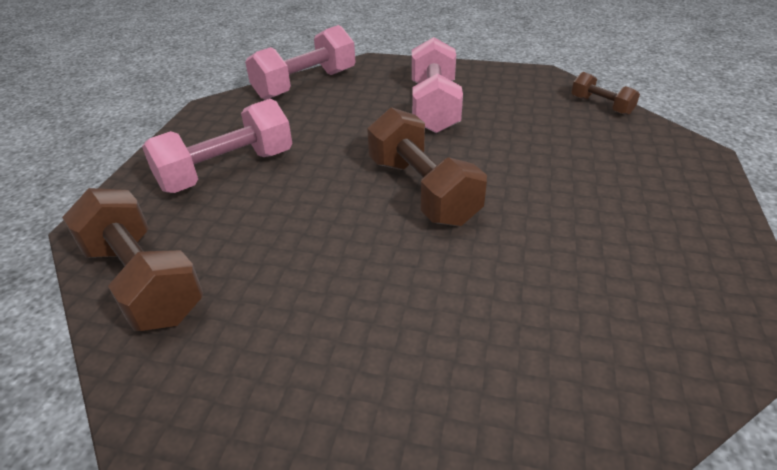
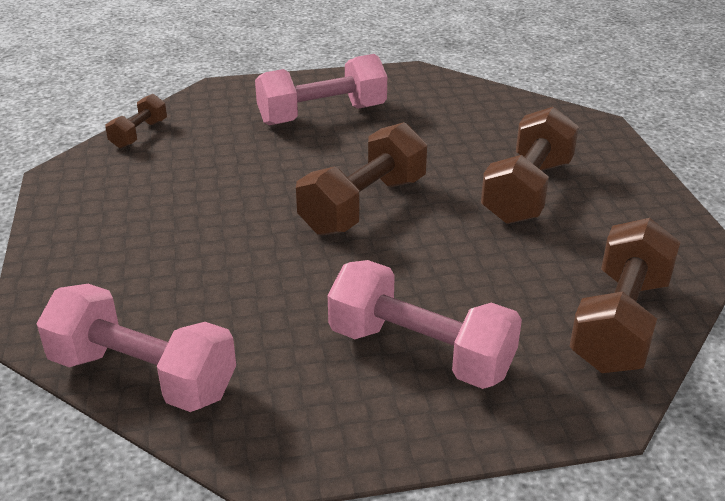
camera: 115 degrees left, 5 degrees down
pink dumbbell [412,37,463,133] -> pink dumbbell moved to [255,54,387,125]
none -> brown dumbbell [481,107,579,224]

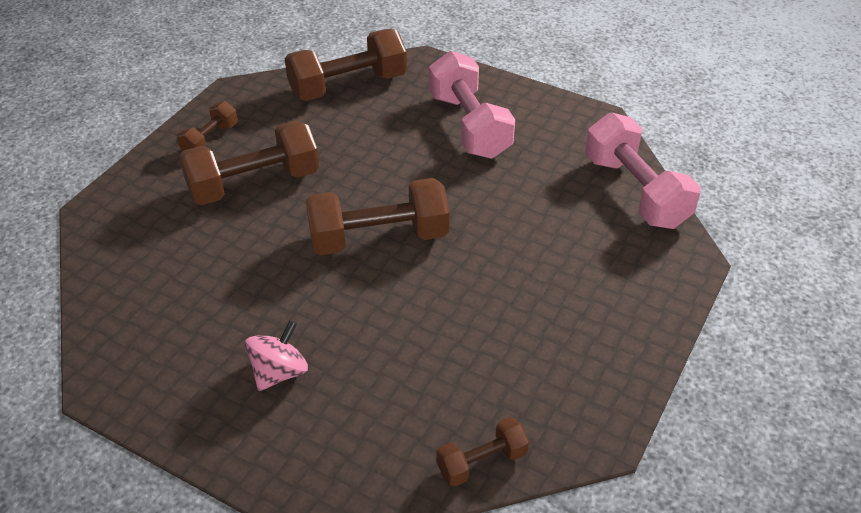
camera: 140 degrees left, 10 degrees up
pink dumbbell [255,54,387,125] -> pink spinning top [245,320,308,391]
none -> brown dumbbell [177,101,238,151]

